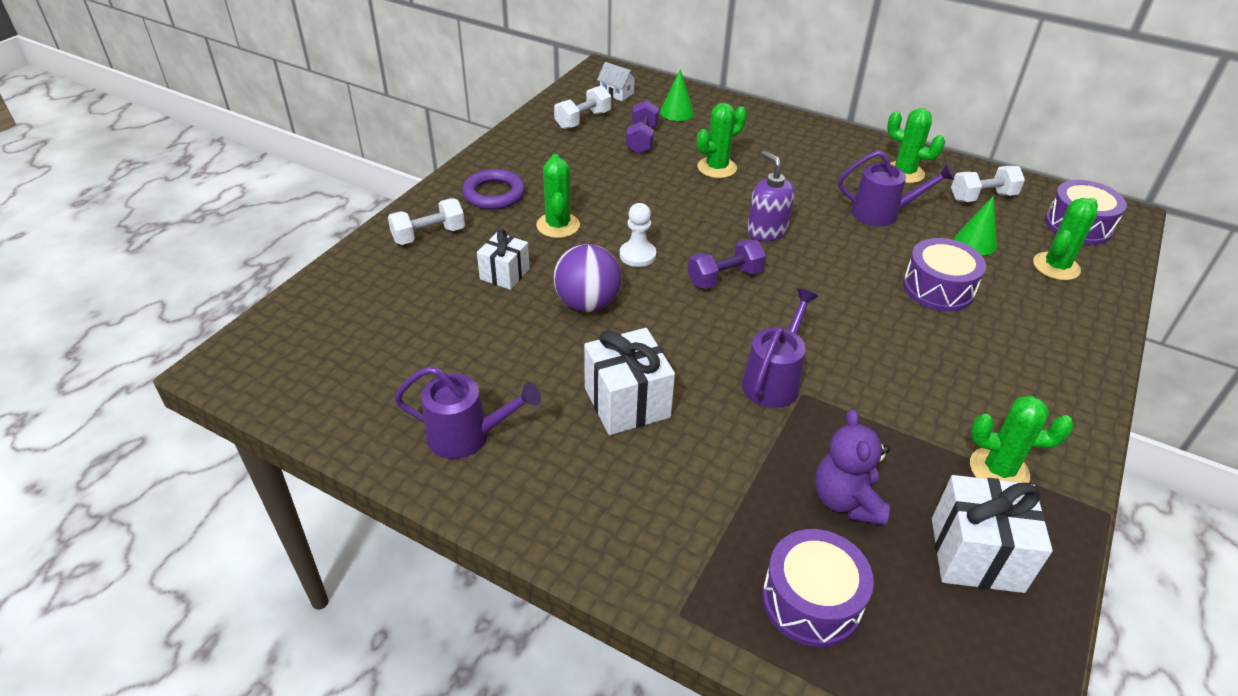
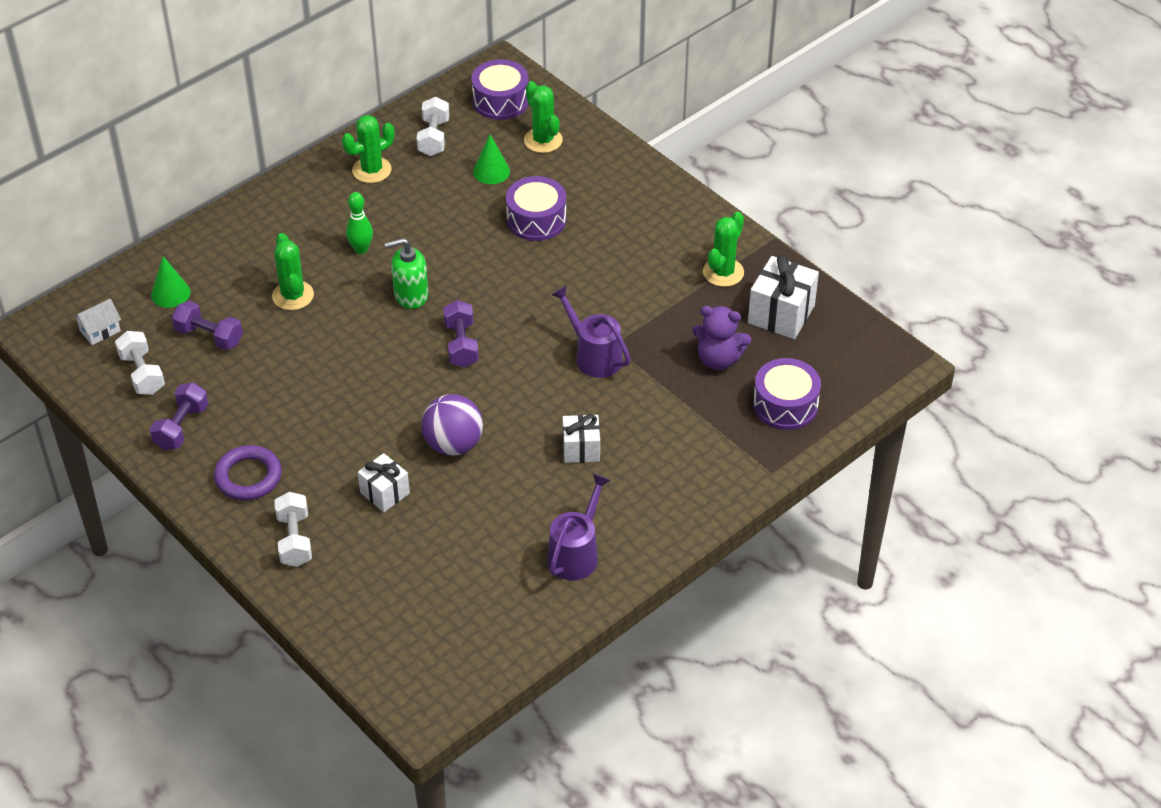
camera: 70 degrees left, 5 degrees up
green cactus [536,154,580,238] -> none
white gift [584,328,675,435] -> white gift [563,414,600,463], size x0.63
white pawn [620,203,656,267] -> none
purple soap dispenser [747,151,795,241] -> green soap dispenser [384,238,428,309]
purple watering can [838,150,955,226] -> none
none -> purple dumbbell [150,382,208,450]
none -> green bowling pin [346,192,373,254]

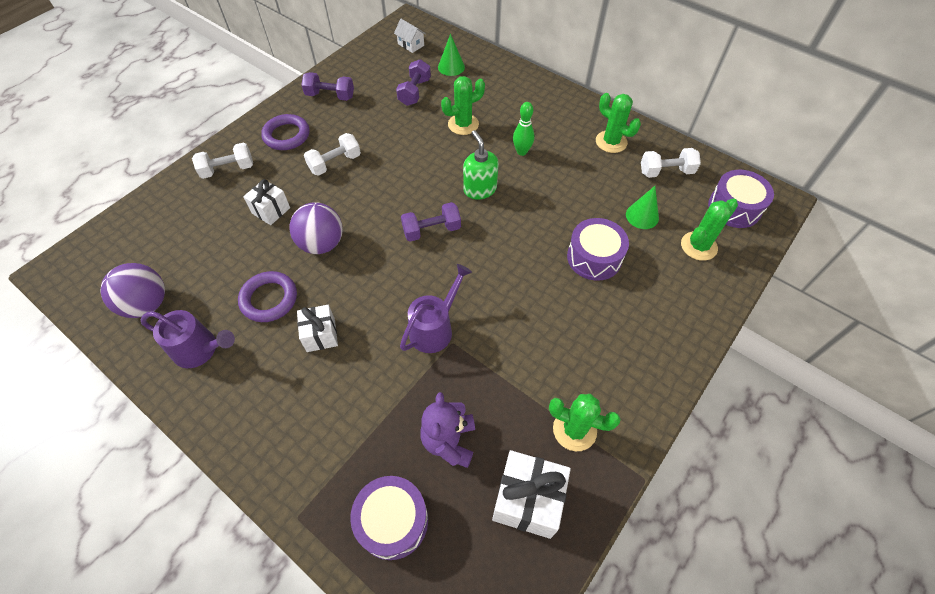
camera: 80 degrees right, 10 degrees up
white dumbbell [115,331,165,395] -> white dumbbell moved to [304,133,361,176]
none -> purple ball [100,263,165,318]
none -> purple ring [238,271,297,322]

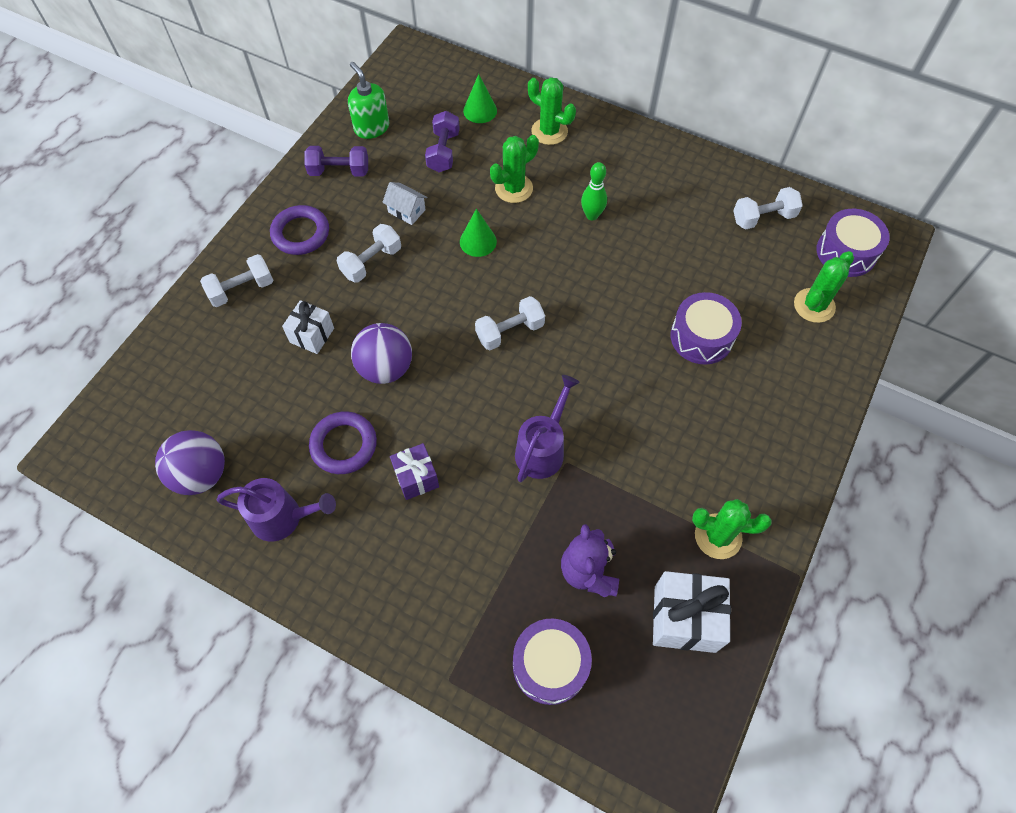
camera: 10 degrees left, 5 degrees up
white gift [297,305,338,352] -> purple gift [390,443,439,500]
white house [394,19,426,53] -> white house moved to [382,182,427,225]
purple dumbbell [401,202,461,242] -> white dumbbell [475,296,545,350]
green soap dispenser [463,130,498,200] -> green soap dispenser moved to [348,62,389,139]
green cactus [596,93,641,153] -> green cactus moved to [528,77,576,145]
green cone [626,186,659,229] -> green cone moved to [460,209,497,257]

